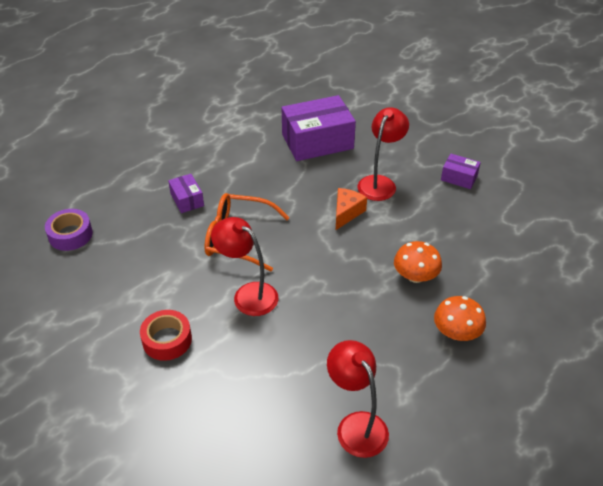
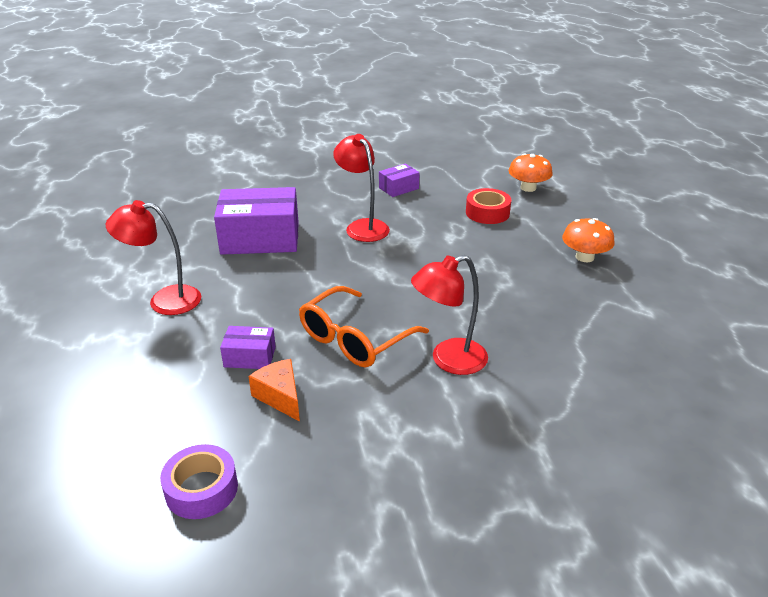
camera: 60 degrees left, 10 degrees down
red tape [140,310,192,361] -> red tape moved to [466,188,511,224]
purple box [282,95,356,161] -> purple box turned 75 degrees clockwise [214,187,299,255]
red lamp [327,340,389,458] -> red lamp moved to [106,200,201,315]
orange cheese [336,188,367,230] -> orange cheese moved to [248,359,300,422]
orange mushroom [394,241,442,283] -> orange mushroom moved to [509,153,553,192]

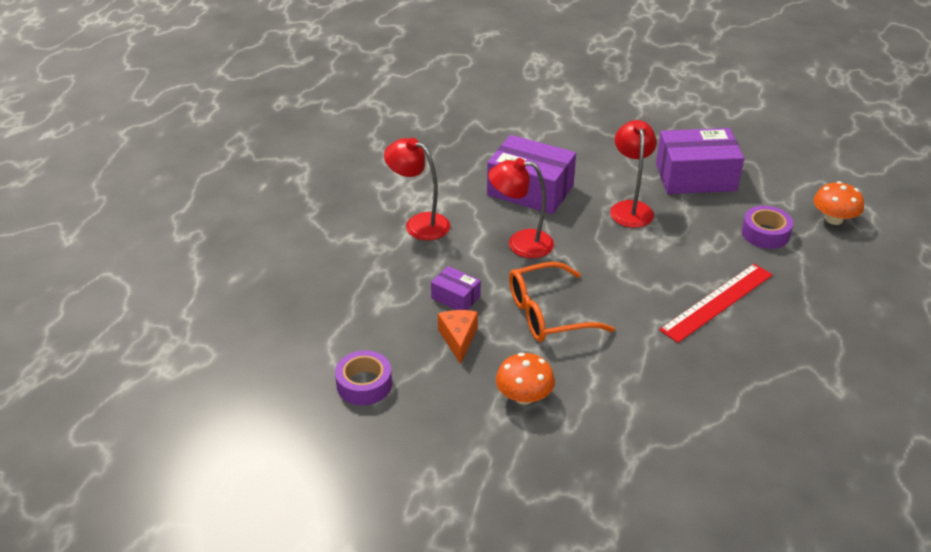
camera: 30 degrees right, 5 degrees up
purple box [379,164,420,197] -> purple box [656,128,744,194], size x2.05
red lamp [411,255,488,375] -> red lamp moved to [488,158,554,258]
red tape [466,188,511,224] -> purple tape [742,206,793,249]
orange mushroom [562,218,615,262] -> orange mushroom moved to [496,353,555,405]
none -> red ruler [659,264,773,343]

